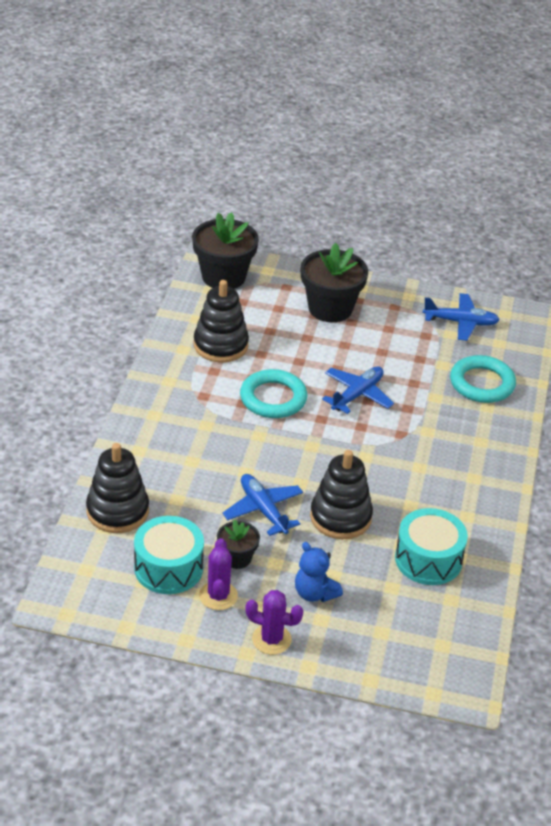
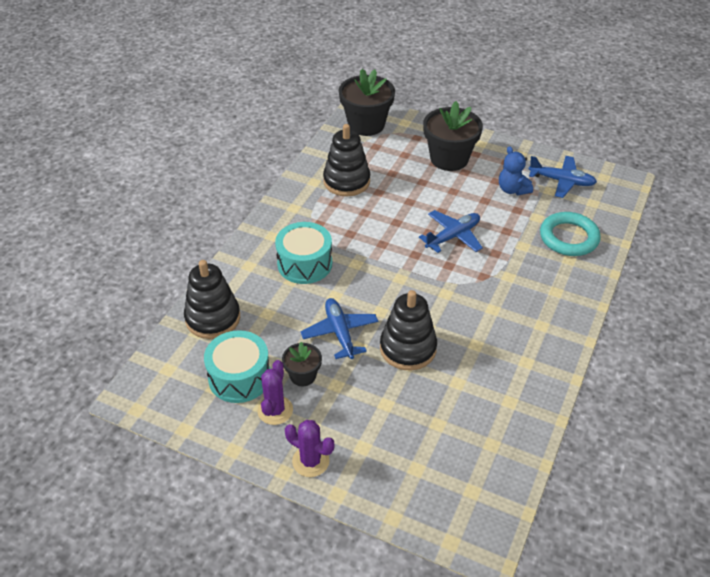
camera: 15 degrees right, 5 degrees up
turquoise ring [240,369,307,418] -> none
blue teddy bear [295,542,343,602] -> blue teddy bear moved to [499,146,533,195]
turquoise drum [395,508,468,585] -> turquoise drum moved to [275,222,332,284]

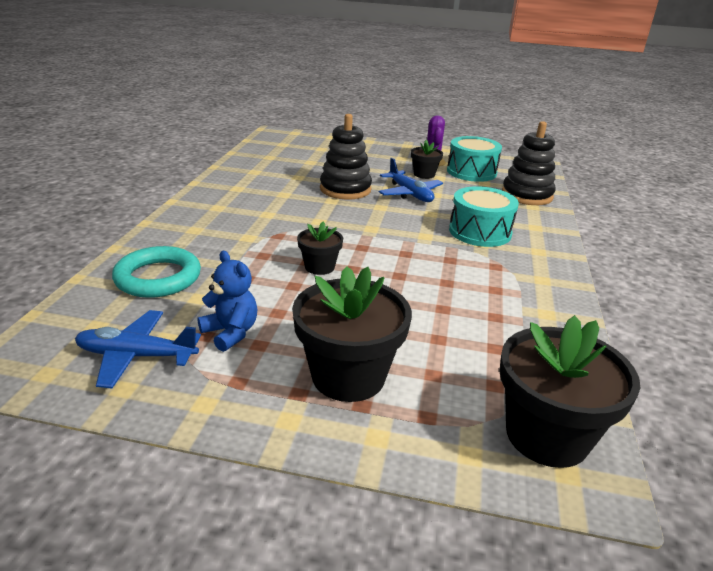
camera: 165 degrees right, 15 degrees down
purple cactus [285,420,334,477] -> none
black stacking toy [323,124,370,196] -> none
blue plane [419,210,483,253] -> black flower pot [297,222,343,275]

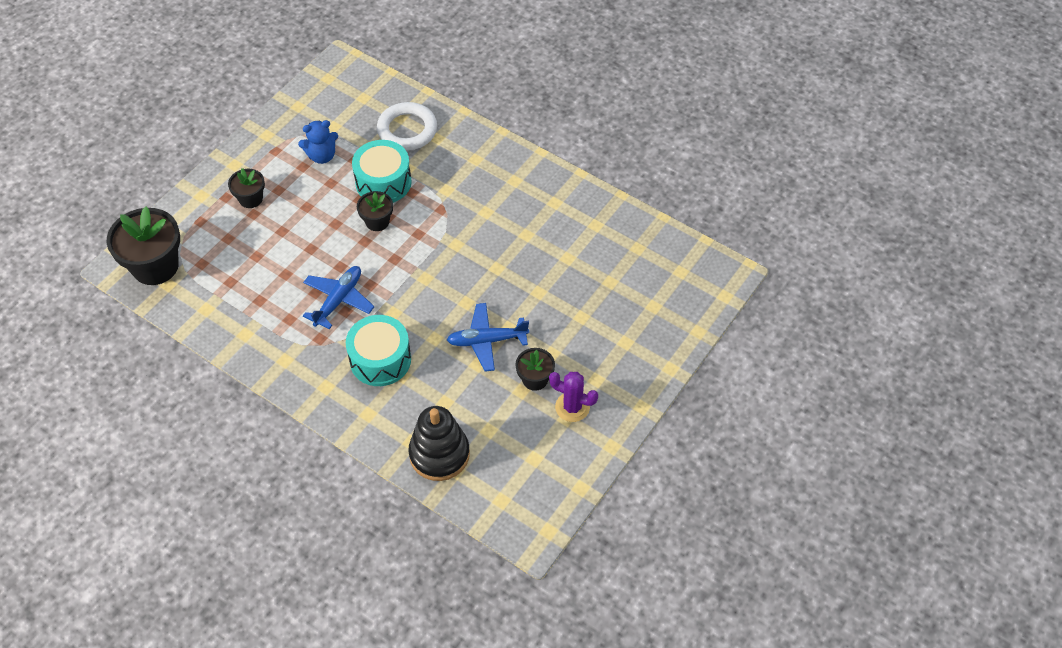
camera: 115 degrees right, 25 degrees up
blue plane [75,310,201,388] -> blue plane moved to [303,266,374,329]
turquoise ring [112,246,201,298] -> white ring [377,102,437,151]
black flower pot [292,266,412,402] -> black flower pot [228,168,265,208], size x0.53
black stacking toy [320,114,372,199] -> none
turquoise drum [447,136,502,182] -> turquoise drum moved to [352,140,412,203]

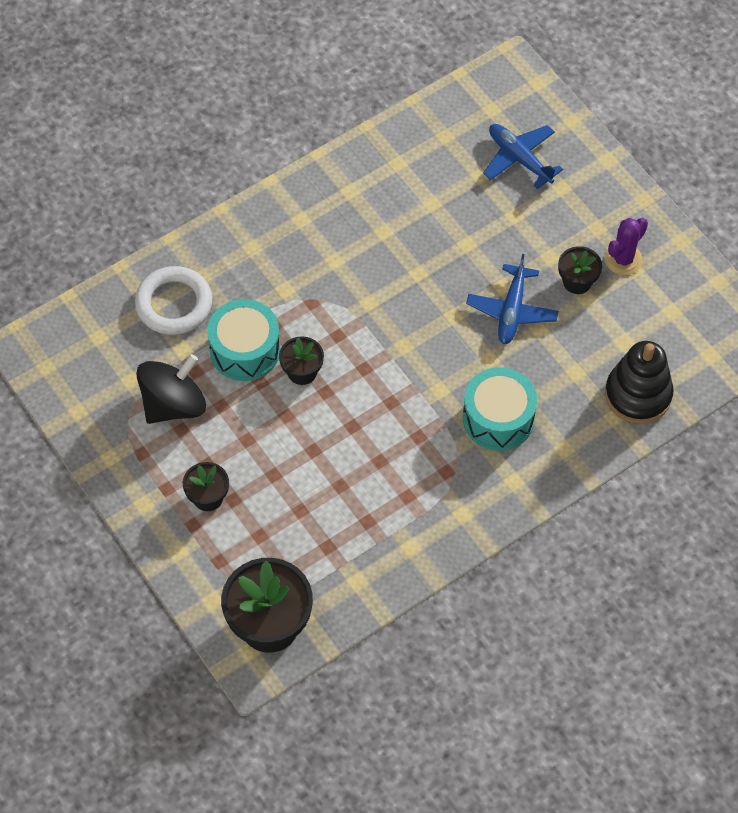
camera: 70 degrees left, 5 degrees up
blue teddy bear [298,120,338,164] -> black spinning top [136,354,206,424]
blue plane [303,266,374,329] -> blue plane moved to [483,124,563,189]

